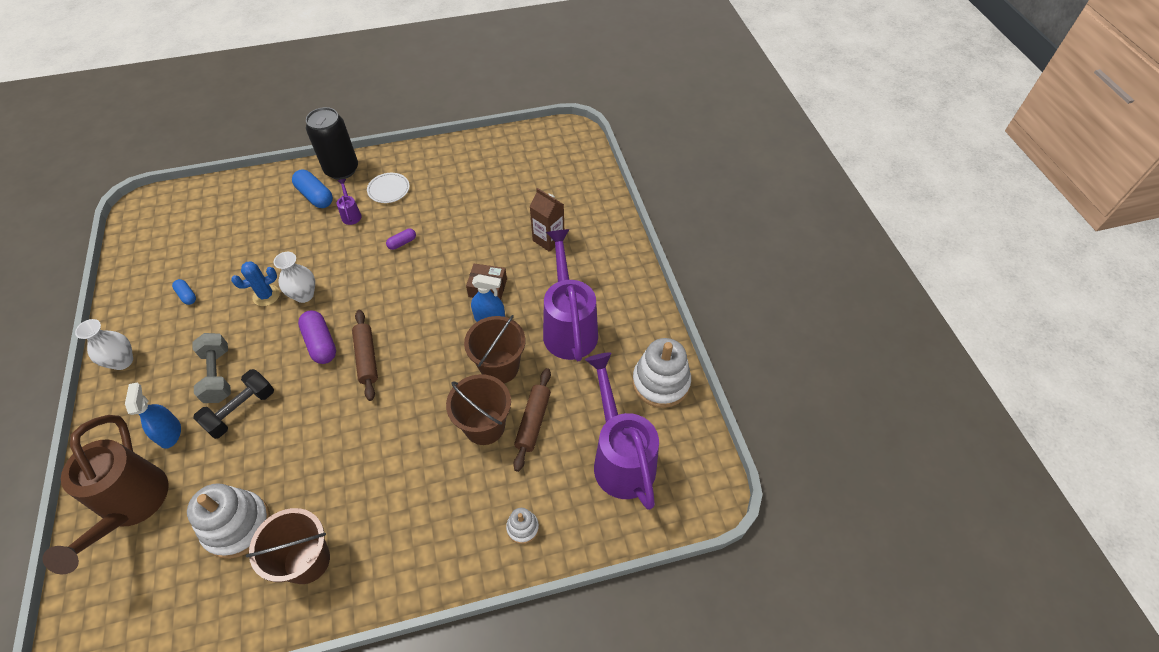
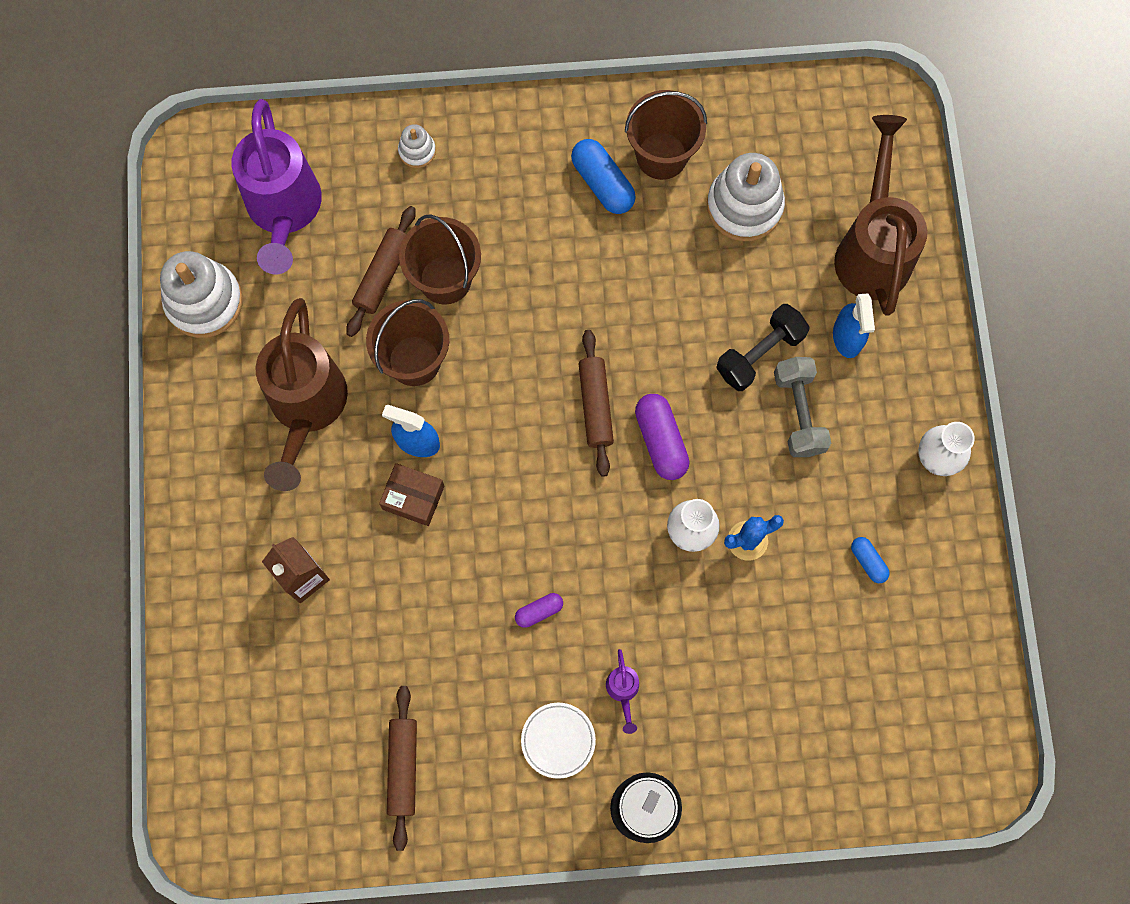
camera: 170 degrees left, 20 degrees up
blue capsule [292,170,333,208] -> blue capsule moved to [571,139,636,214]
purple watering can [543,229,598,361] -> brown watering can [255,298,348,491]
none -> brown rolling pin [387,686,417,851]

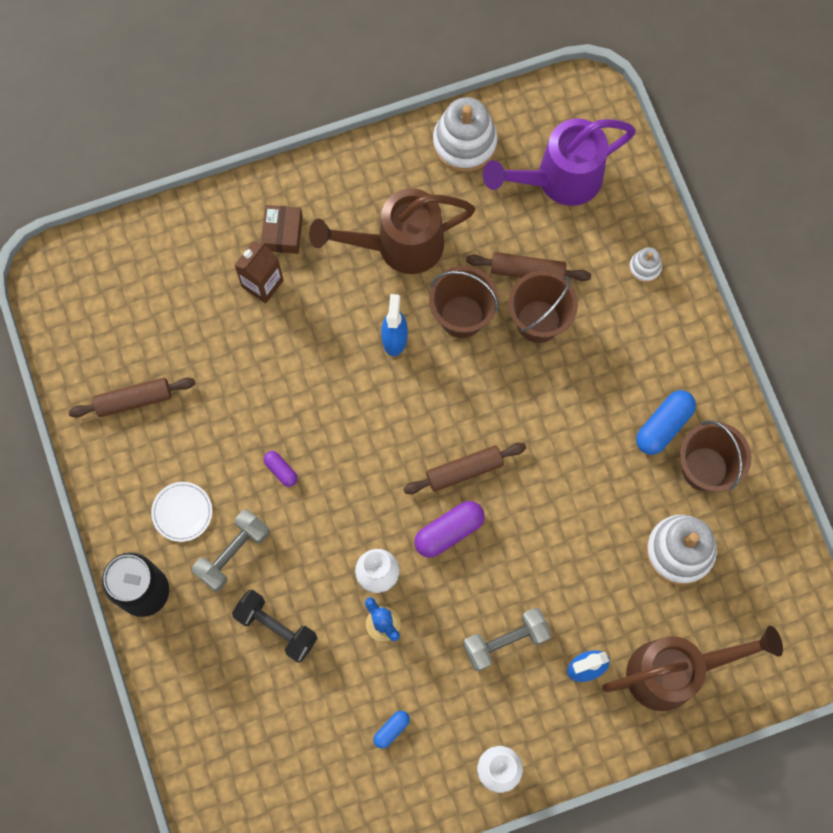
camera: 75 degrees right, 0 degrees up
brown box [379,463,444,526] -> brown box moved to [261,205,303,254]
purple watering can [606,649,639,734] -> grey dumbbell [192,509,270,592]
black dumbbell [716,304,809,391] -> black dumbbell moved to [232,590,318,662]

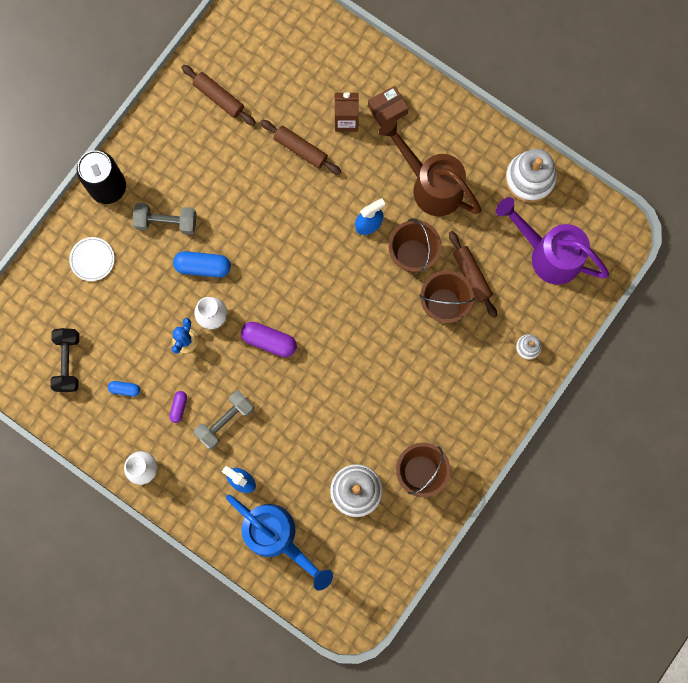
camera: 55 degrees right, 5 degrees up
white plate [151,482,212,542] -> white plate moved to [69,237,114,281]
black dumbbell [232,590,318,662] -> black dumbbell moved to [50,328,79,392]
purple capsule [264,451,298,487] -> purple capsule moved to [169,391,187,423]
brown rolling pin [404,443,526,494] -> brown rolling pin moved to [260,120,341,174]
grey dumbbell [463,608,551,671] -> grey dumbbell turned 75 degrees counterclockwise [194,391,254,449]
brown watering can [602,626,783,711] -> blue watering can [226,495,333,591]
blue capsule [636,390,696,455] -> blue capsule moved to [173,251,231,278]

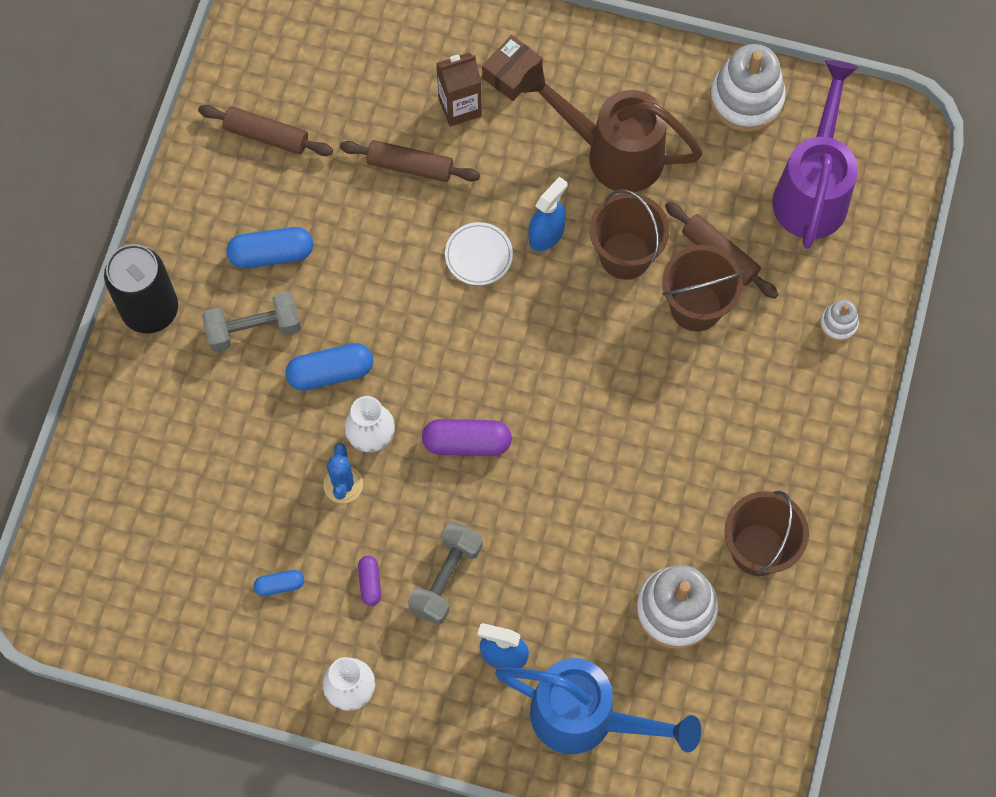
camera: 20 degrees left, 10 degrees down
black dumbbell [50,328,79,392] -> none
white plate [69,237,114,281] -> white plate moved to [445,222,513,285]
purple watering can [496,197,609,284] -> purple watering can turned 90 degrees clockwise [772,60,858,249]
none -> blue capsule [227,227,313,268]

